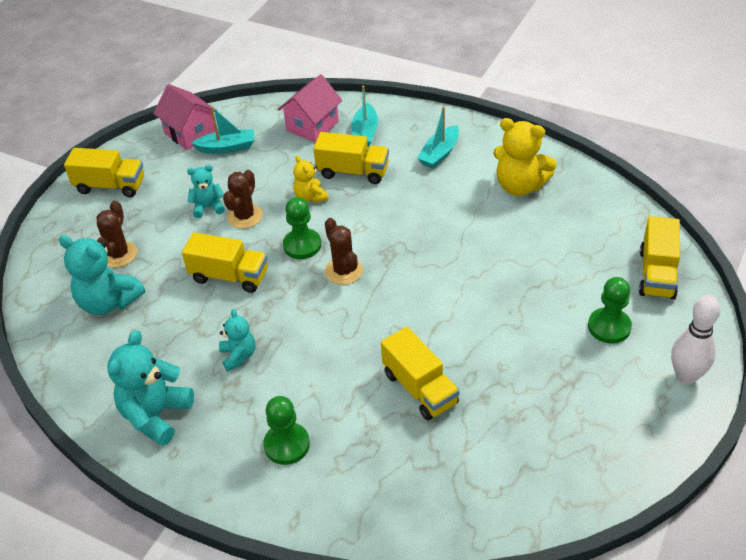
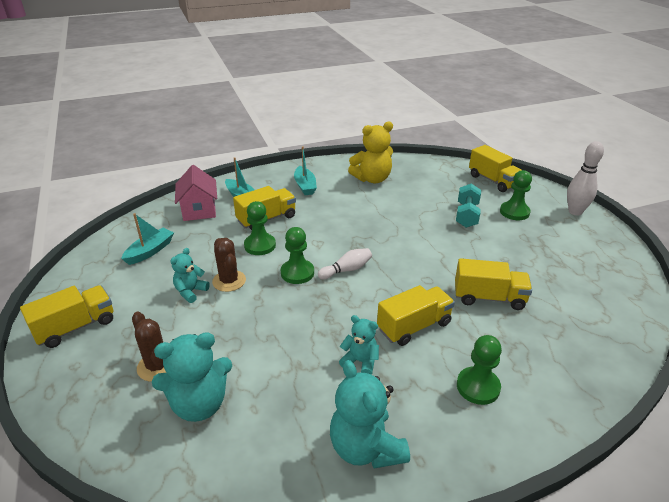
camera: 50 degrees left, 10 degrees down
pink house [153,84,215,150] -> none
yellow truck [182,232,268,293] -> yellow truck moved to [377,285,455,346]
yellow teddy bear [293,155,328,203] -> green pawn [244,201,276,255]
brown cactus [325,218,363,285] -> white bowling pin [318,248,372,279]
none -> turquoise dumbbell [456,183,481,228]

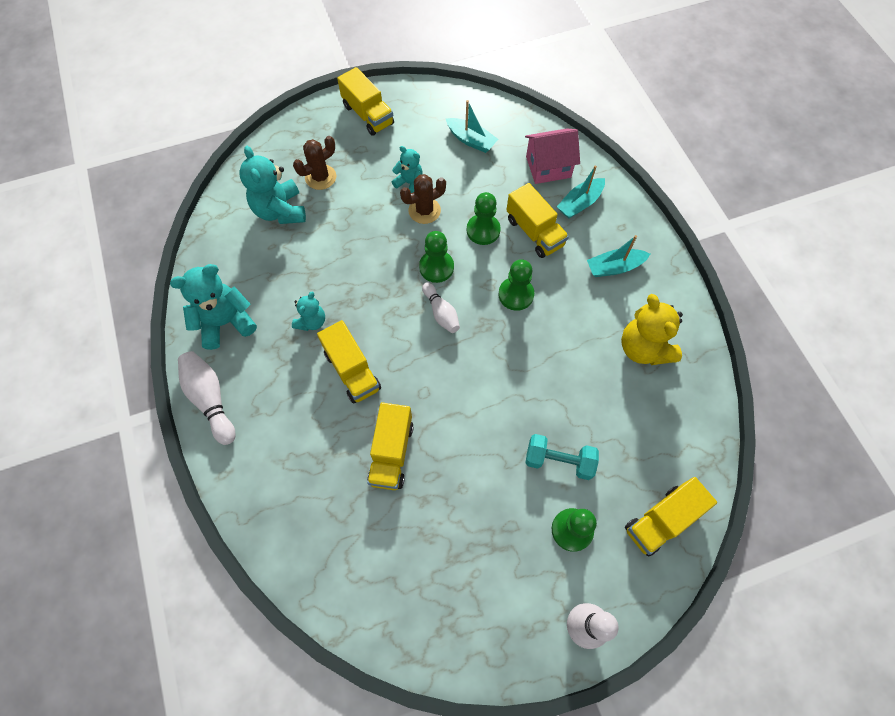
camera: 90 degrees right, 30 degrees up
green pawn [457,335,502,405] -> green pawn moved to [498,259,534,311]
none -> white bowling pin [178,351,235,445]

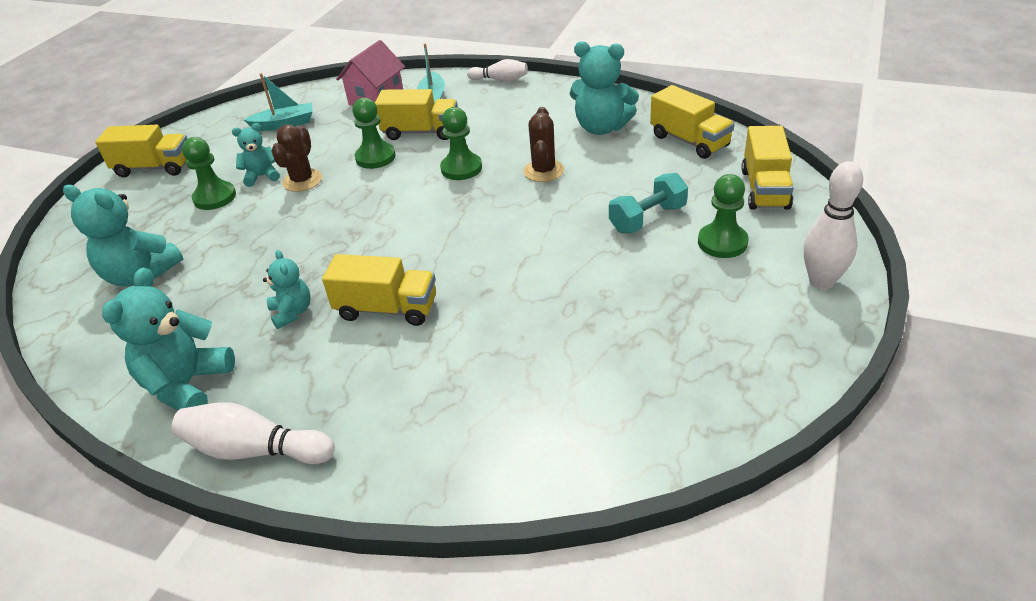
camera: 45 degrees left, 25 degrees down
brown cactus [293,136,336,190] -> brown cactus moved to [523,107,564,182]
yellow truck [367,402,414,490] -> yellow truck moved to [650,85,734,159]
green pawn [419,231,454,283] -> green pawn moved to [182,137,236,210]
white bowling pin [422,282,460,333] -> white bowling pin moved to [467,59,528,82]
turquoise boat [587,235,650,277] -> none
yellow teddy bear [621,294,683,365] -> turquoise teddy bear [570,41,639,135]

